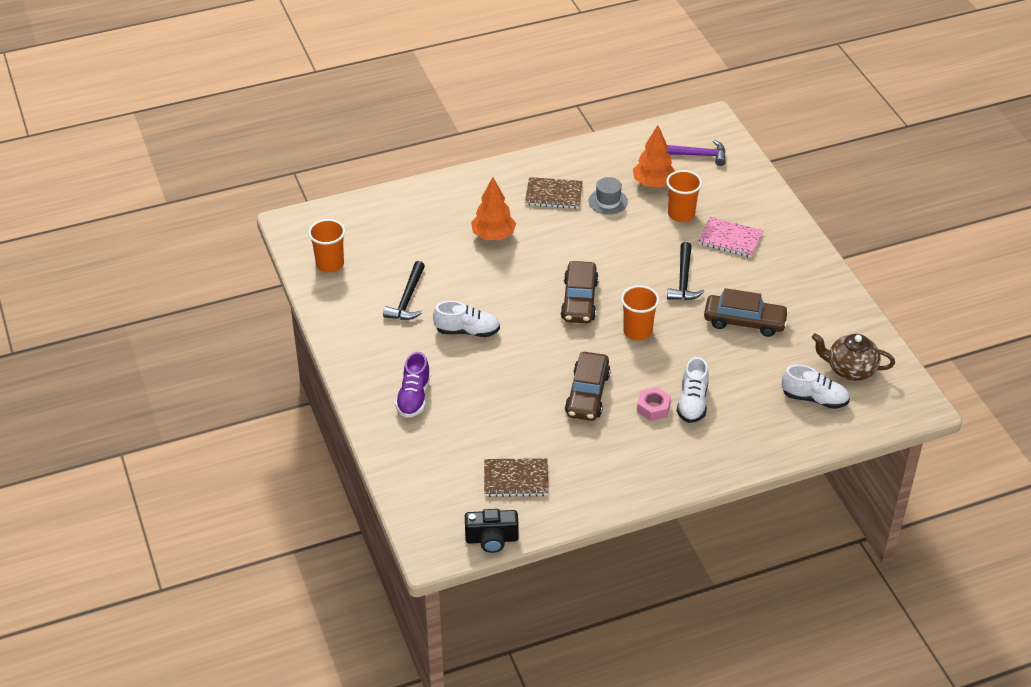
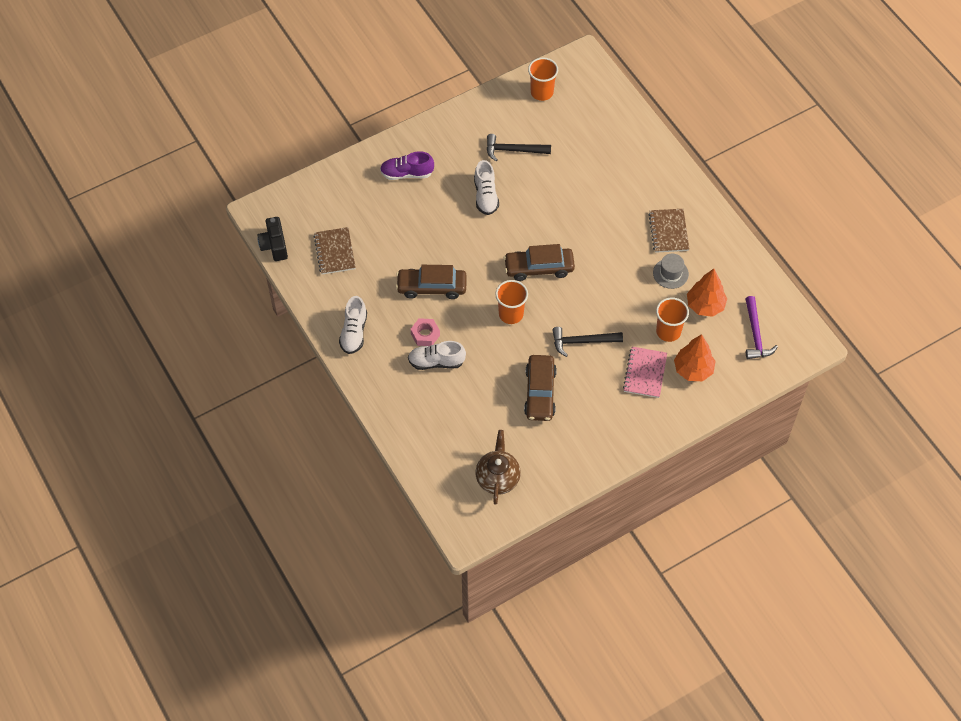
camera: 80 degrees right, 15 degrees up
orange tree [471,177,516,240] -> orange tree moved to [674,334,716,381]
white shoe [782,365,850,409] -> white shoe moved to [339,296,367,354]

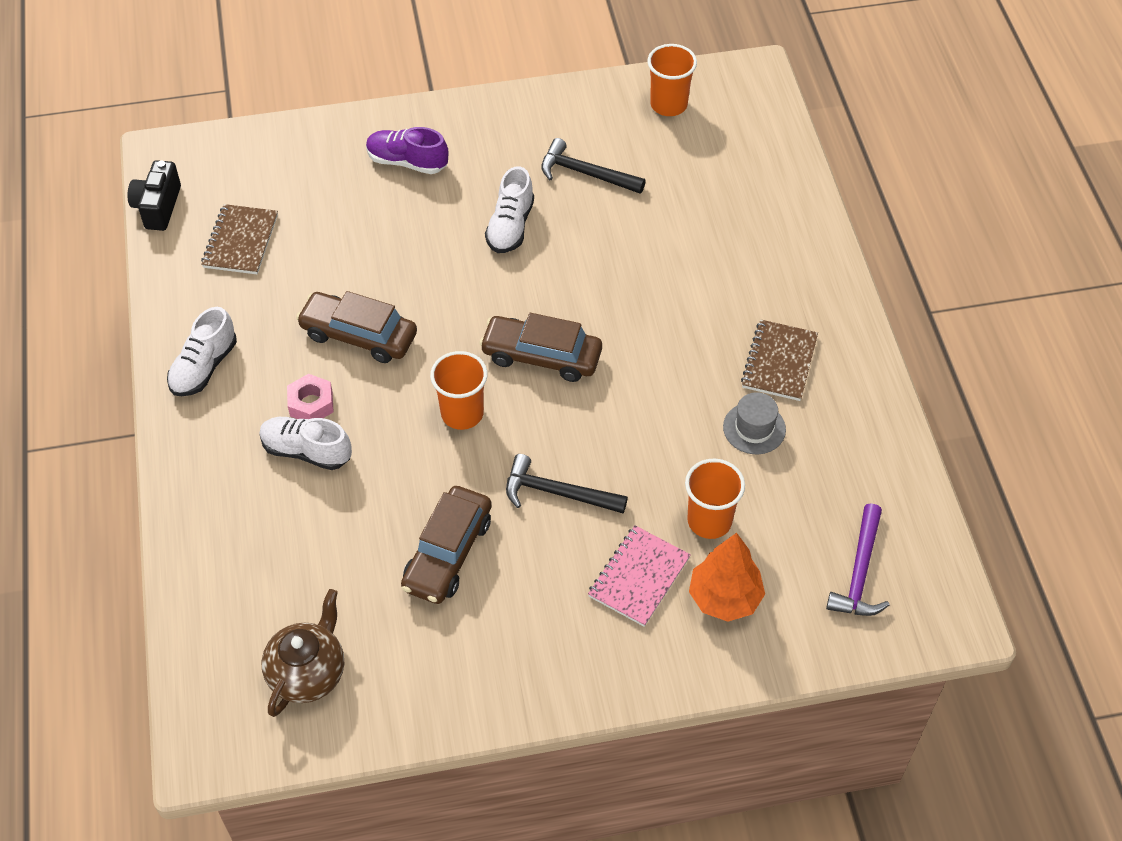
camera: 20 degrees right, 5 degrees down
orange tree [687,269,728,317] -> none

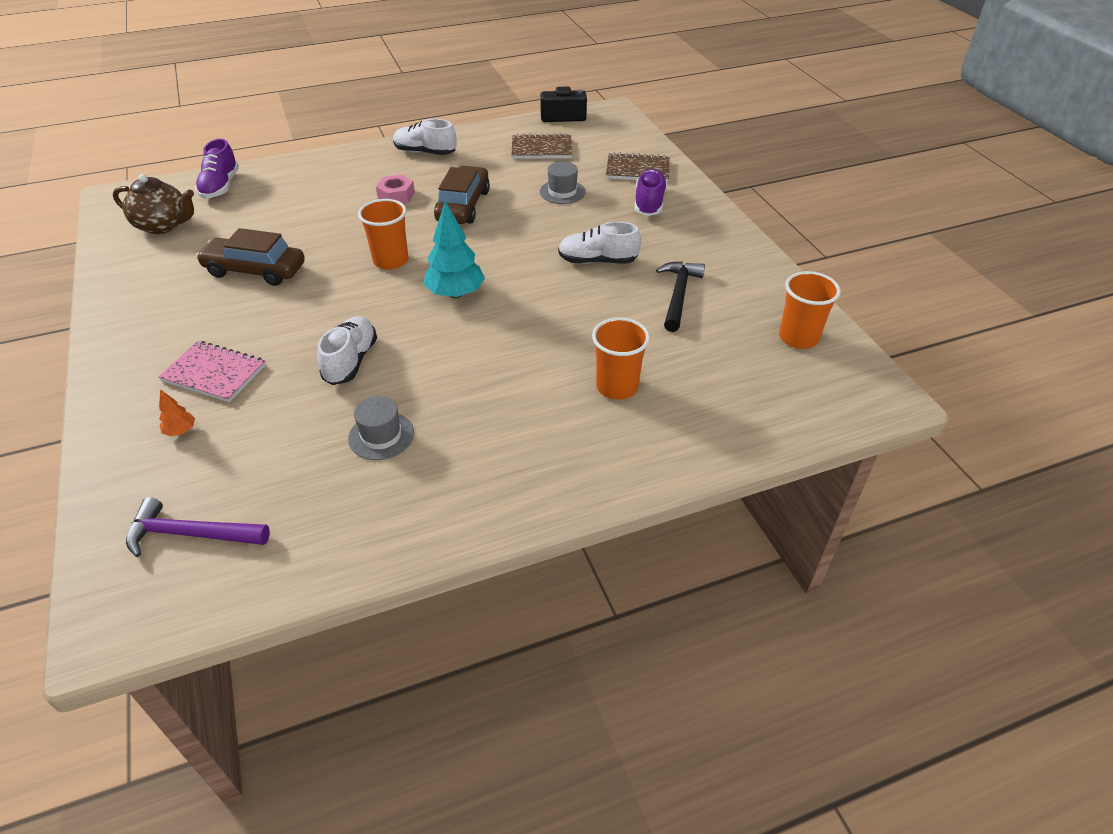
camera: 80 degrees right, 10 degrees down
white shoe [259,417,352,470] -> white shoe moved to [317,316,377,385]
brown car [479,313,602,382] -> turquoise tree [423,201,485,298]
black hammer [506,454,628,513] -> none
orange cup [685,459,745,539] -> orange cup moved to [592,317,650,400]
orange tree [689,533,765,622] -> orange tree [159,389,195,436], size x0.46
brown notebook [741,319,818,401] -> brown notebook moved to [606,152,669,182]
none -> purple shoe [195,139,239,199]
none -> grey hat [540,162,586,204]

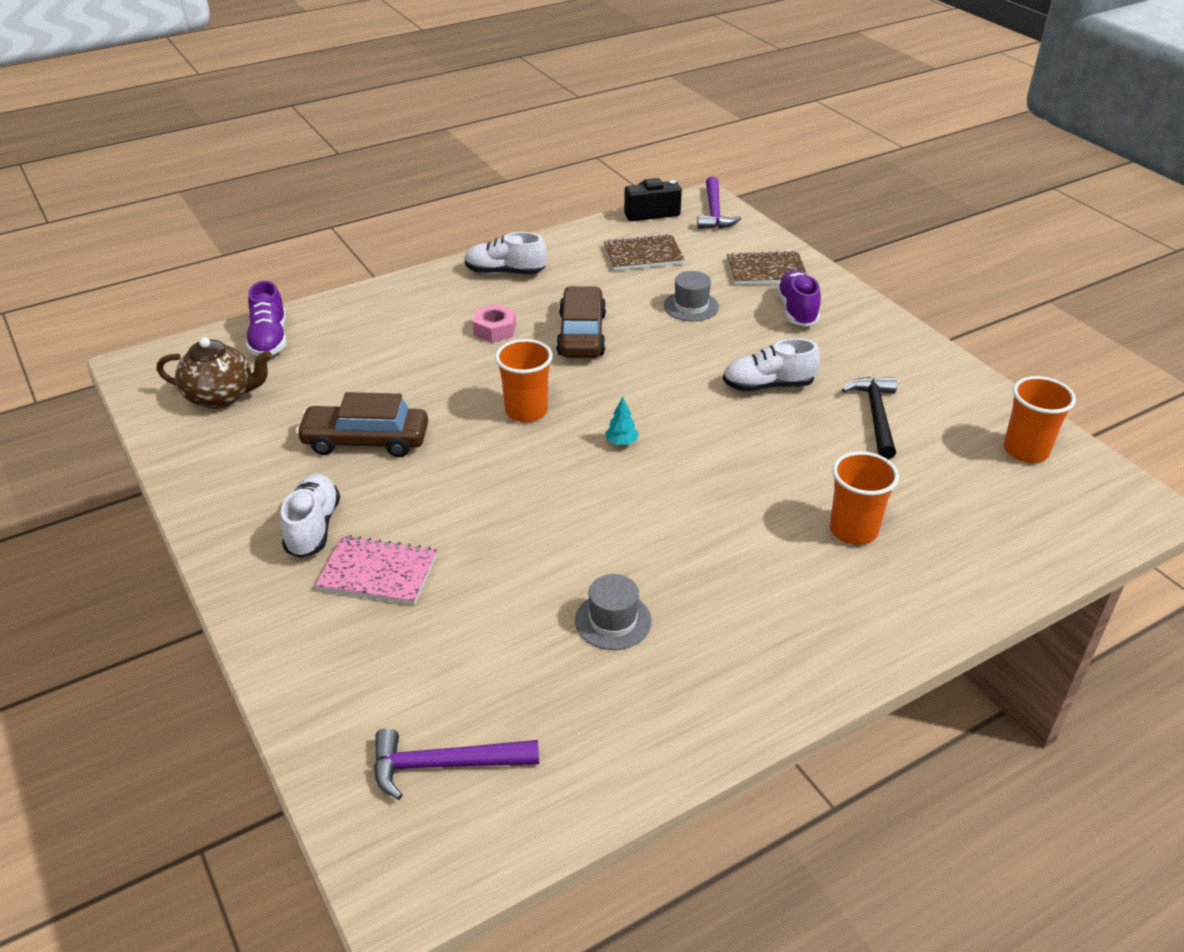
camera: 10 degrees left, 5 degrees down
orange tree [159,389,195,436] -> none
white shoe [317,316,377,385] -> white shoe moved to [280,474,340,558]
turquoise tree [423,201,485,298] -> turquoise tree [605,397,639,445], size x0.46
none -> purple hammer [697,177,741,229]

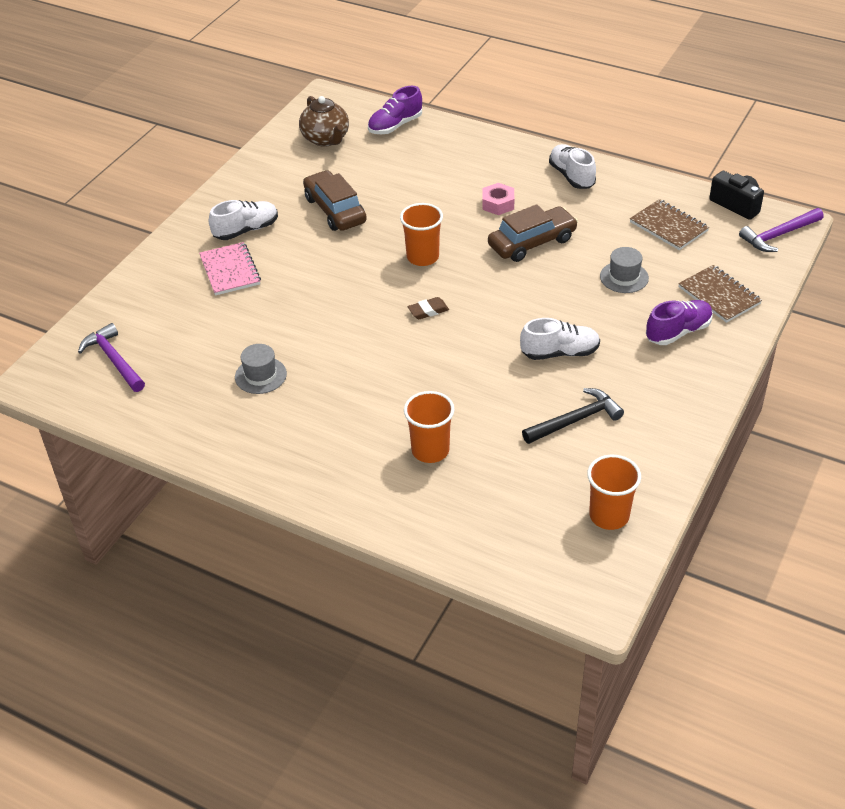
camera: 60 degrees right, 5 degrees up
turquoise tree [605,397,639,445] -> brown eraser [408,297,449,319]
white shoe [723,338,820,391] -> white shoe turned 120 degrees clockwise [520,318,600,360]

